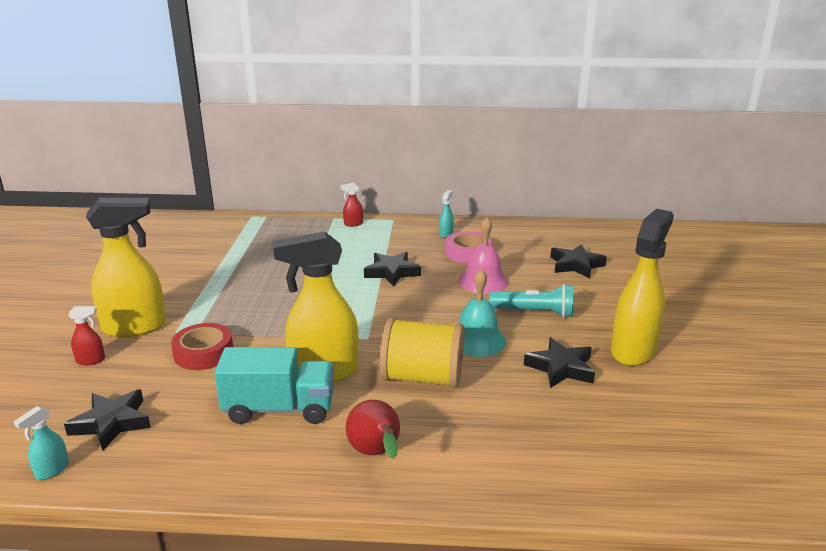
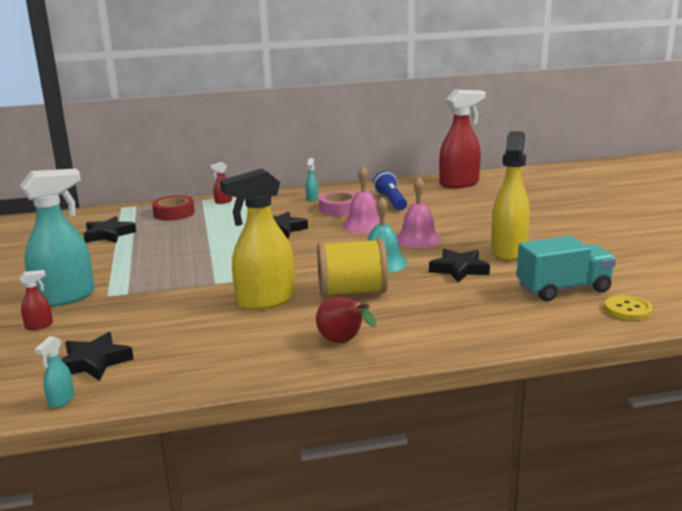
camera: 15 degrees left, 5 degrees down
yellow spray bottle [86,198,166,338] -> turquoise spray bottle [20,168,94,307]
red tape [171,323,233,370] -> red tape moved to [152,195,195,221]
turquoise truck [214,347,334,424] -> turquoise truck moved to [517,236,616,301]
turquoise flashlight [489,284,573,318] -> pink bell [397,177,442,248]
black star [550,244,607,278] -> black star moved to [84,216,136,243]
none -> blue flashlight [373,171,407,211]
none -> red spray bottle [439,90,486,188]
none -> yellow button [604,295,653,320]

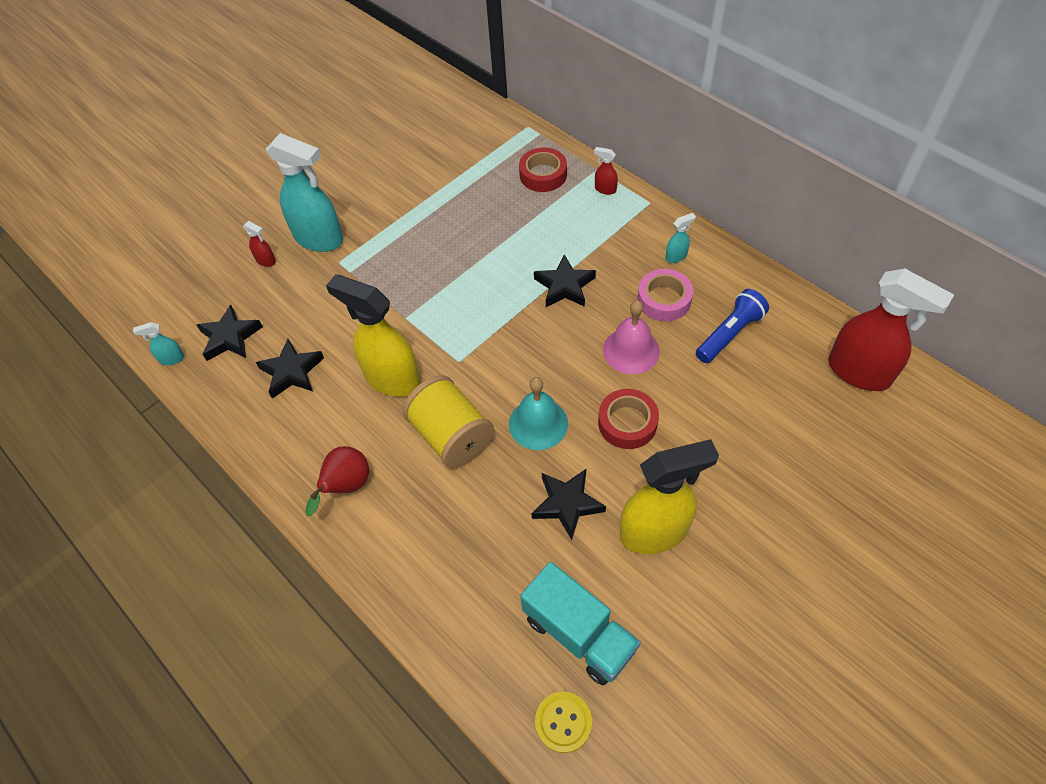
camera: 60 degrees right, 35 degrees up
black star [84,216,136,243] -> black star moved to [256,339,324,399]
pink bell [397,177,442,248] -> red tape [598,389,659,449]

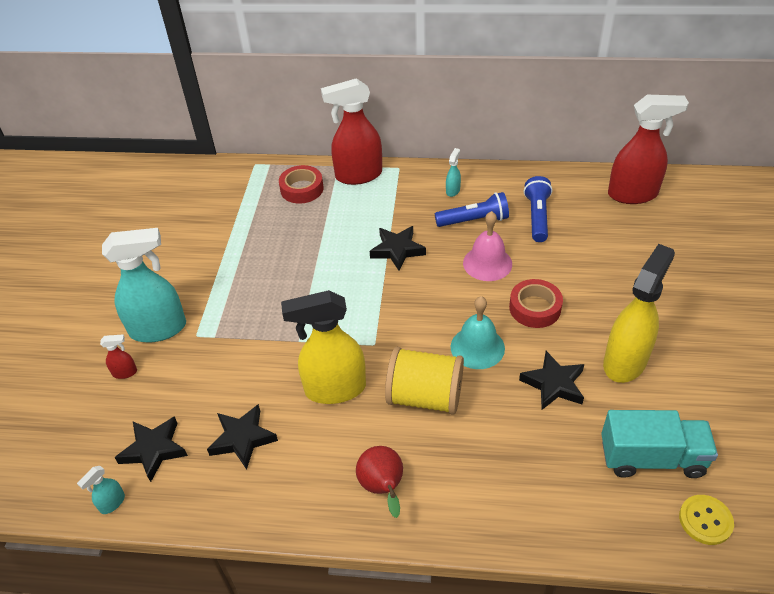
camera: 40 degrees left, 10 degrees down
red spray bottle [594,147,618,195] -> red spray bottle [321,78,382,185], size x2.40
pink tape [637,269,693,321] -> blue flashlight [435,192,509,227]

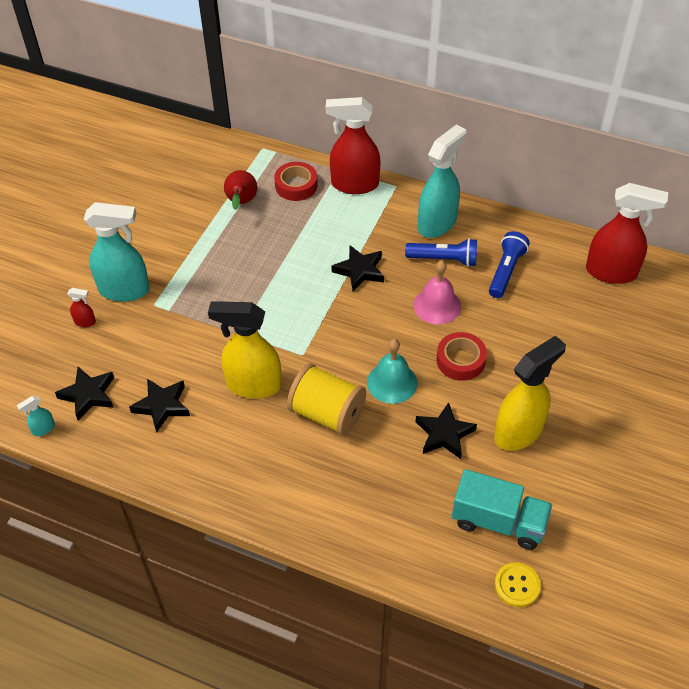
camera: 15 degrees right, 5 degrees up
red pear [356,446,403,518] -> red pear moved to [224,170,257,210]
turquoise spray bottle [446,148,461,197] -> turquoise spray bottle [418,125,467,238], size x2.40

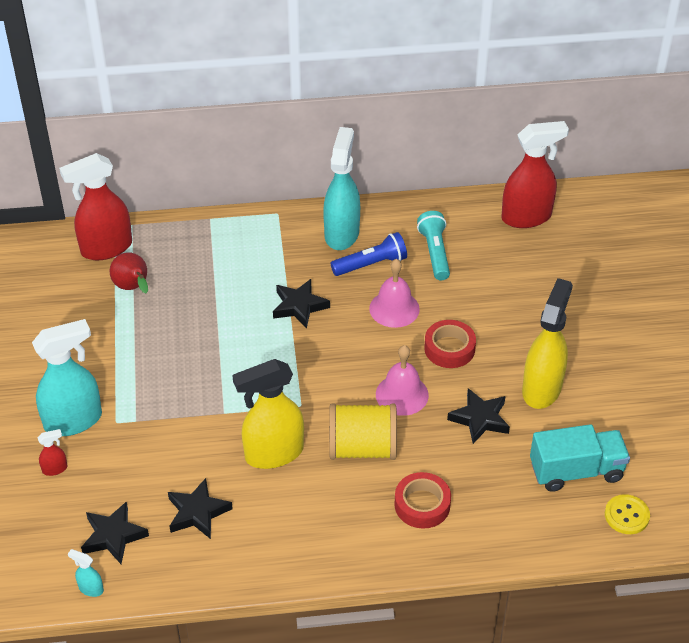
camera: 30 degrees left, 5 degrees down
turquoise spray bottle [17,396,55,436] -> turquoise spray bottle turned 90 degrees clockwise [68,549,104,597]
red tape [274,162,318,201] -> red tape moved to [394,472,451,529]
red spray bottle [326,97,380,194] -> red spray bottle moved to [59,153,132,260]
turquoise bell [367,339,418,404] -> pink bell [376,345,429,416]
blue flashlight [489,231,530,298] -> turquoise flashlight [417,211,450,280]

